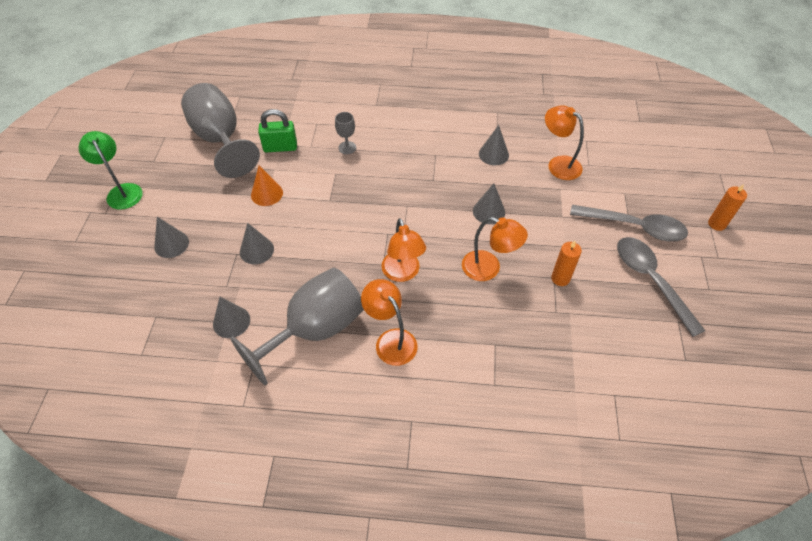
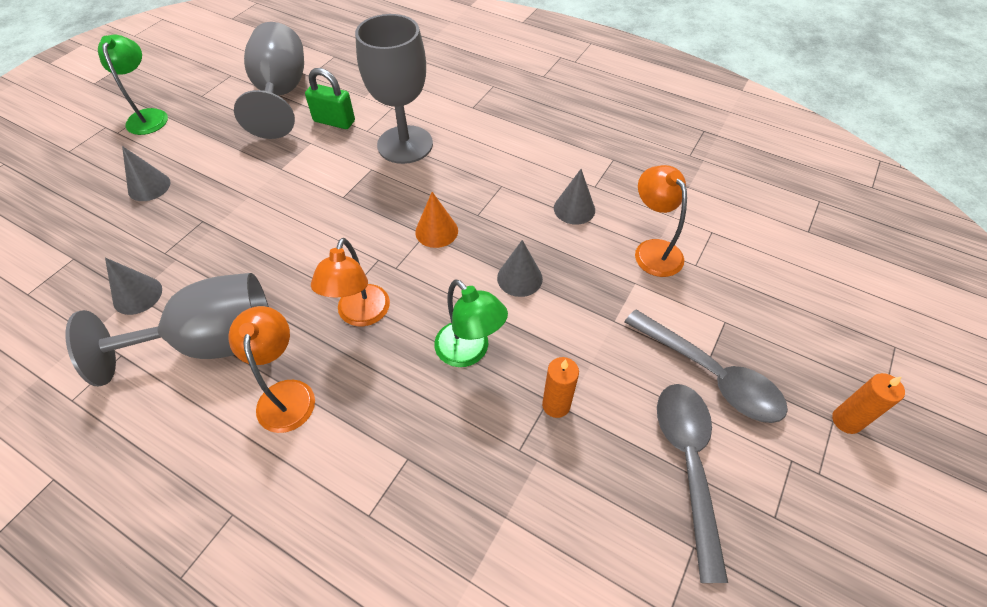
camera: 25 degrees right, 0 degrees up
grey cone [240,223,274,264] -> none
orange cone [251,165,283,206] -> orange cone moved to [415,192,458,248]
grey goblet [335,112,356,154] -> grey goblet [355,14,433,164], size x2.43
orange lamp [462,217,528,281] -> green lamp [434,279,508,367]

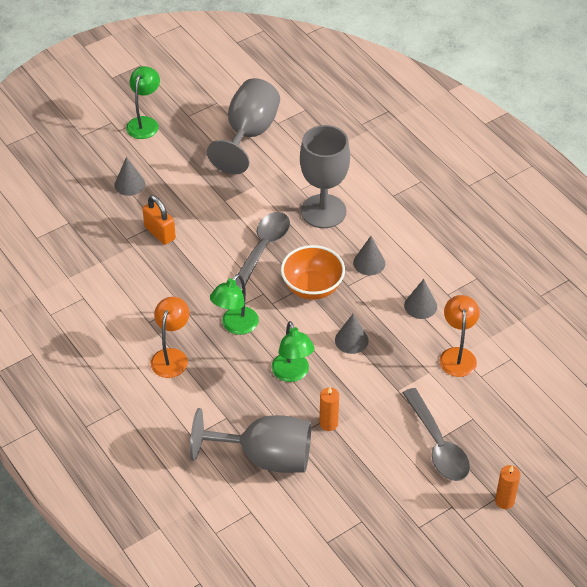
camera: 25 degrees right, 5 degrees down
grey goblet [65,273,269,386] -> grey goblet moved to [190,408,311,473]
grey cone [105,258,162,315] -> grey cone moved to [353,236,385,275]
green padlock [305,68,355,129] -> none
orange lamp [311,238,390,326] -> green lamp [210,274,259,335]
orange cone [415,192,458,248] -> orange bowl [281,245,345,300]
grey spoon [657,384,728,583] -> grey spoon moved to [236,212,290,290]
none -> orange padlock [142,195,176,245]

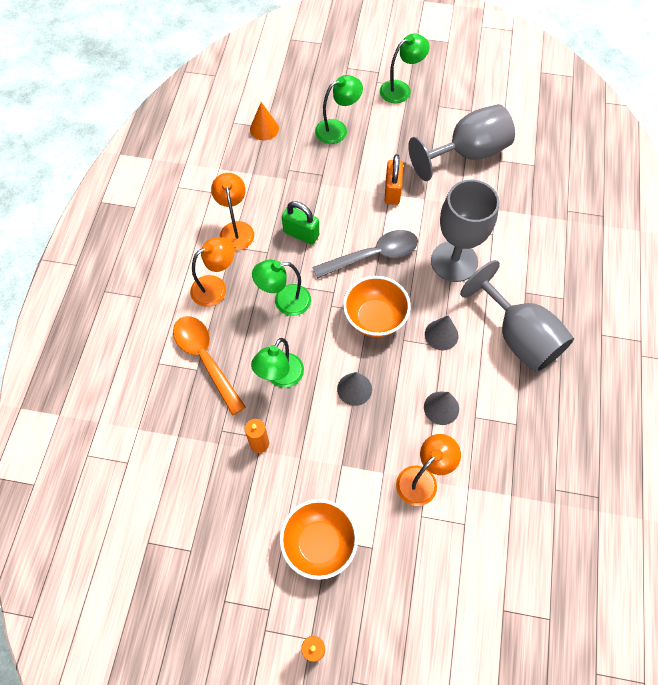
camera: 45 degrees right, 15 degrees up
grey cone [114,157,145,196] -> green lamp [315,75,363,144]
orange padlock [142,195,176,245] -> orange padlock moved to [385,154,403,205]
grey goblet [190,408,311,473] -> grey goblet moved to [460,260,574,372]
grey spoon [403,388,470,481] -> orange bowl [280,499,358,580]
none -> orange spoon [173,316,246,415]
none -> orange lamp [211,173,254,250]
none -> orange cone [250,102,279,140]
none -> green padlock [282,201,319,245]

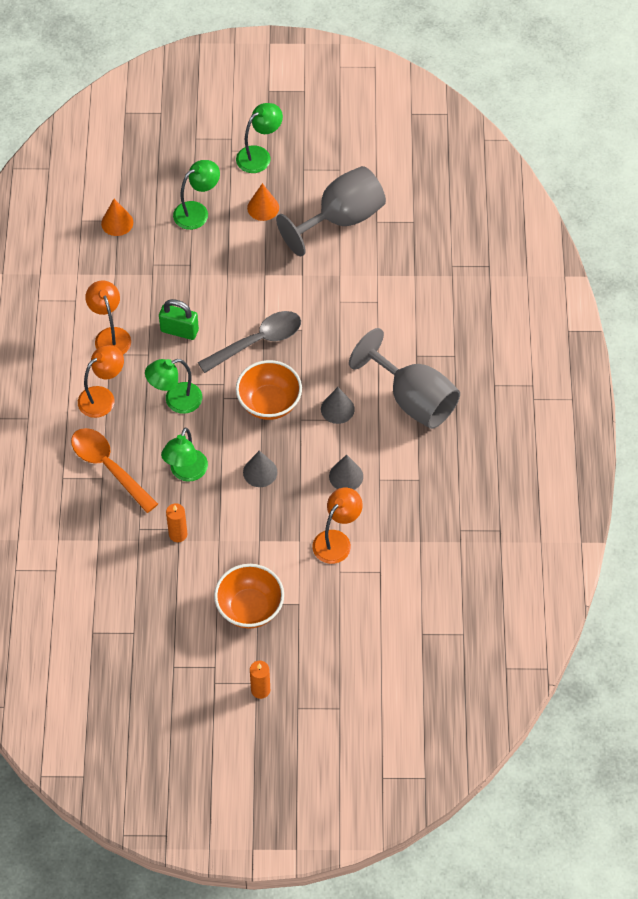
camera: 10 degrees left, 5 degrees down
orange padlock [385,154,403,205] -> none
grey goblet [431,180,499,282] -> none
none -> orange cone [247,183,279,221]

